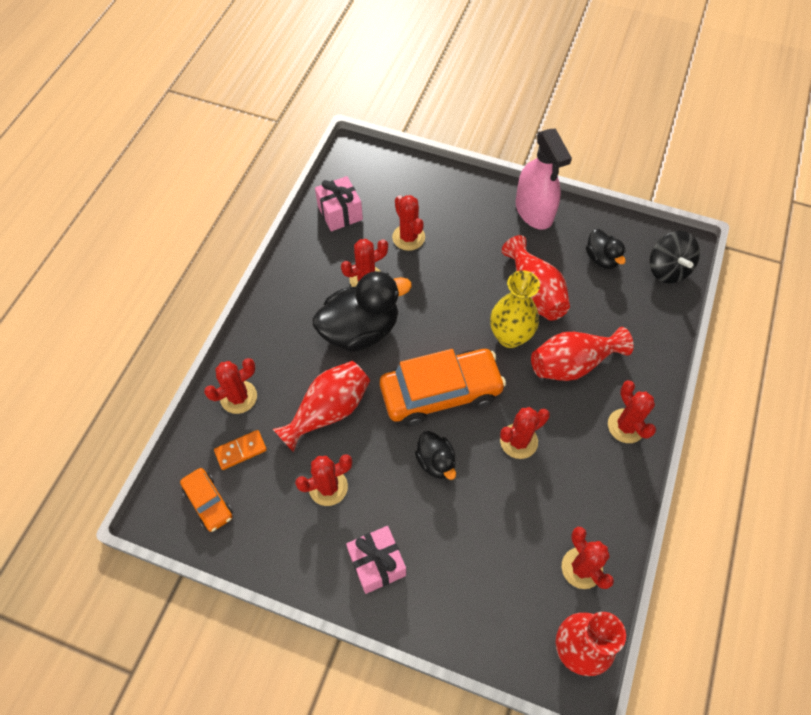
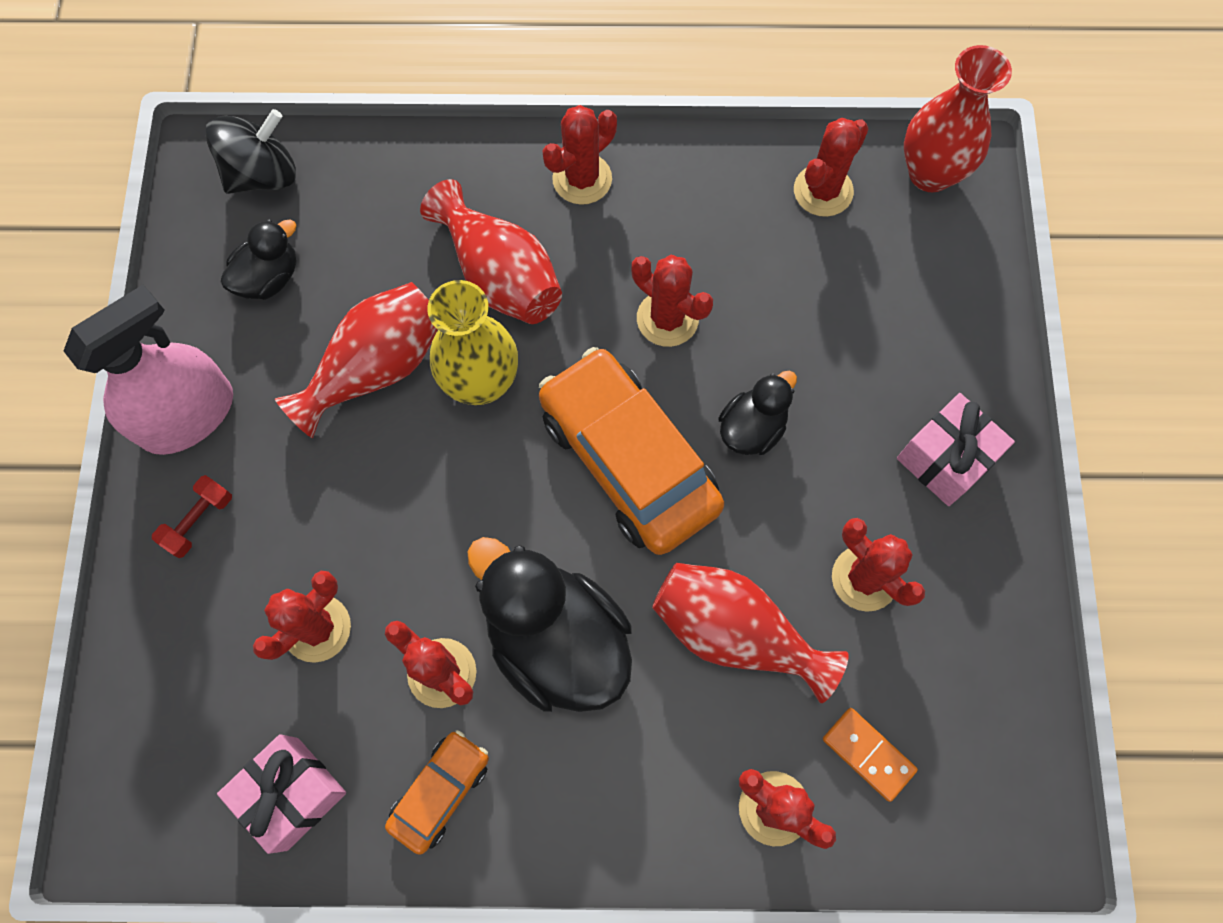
camera: 110 degrees left, 10 degrees up
orange car [180,468,233,532] -> orange car moved to [385,730,489,855]
none -> red dumbbell [152,475,232,558]

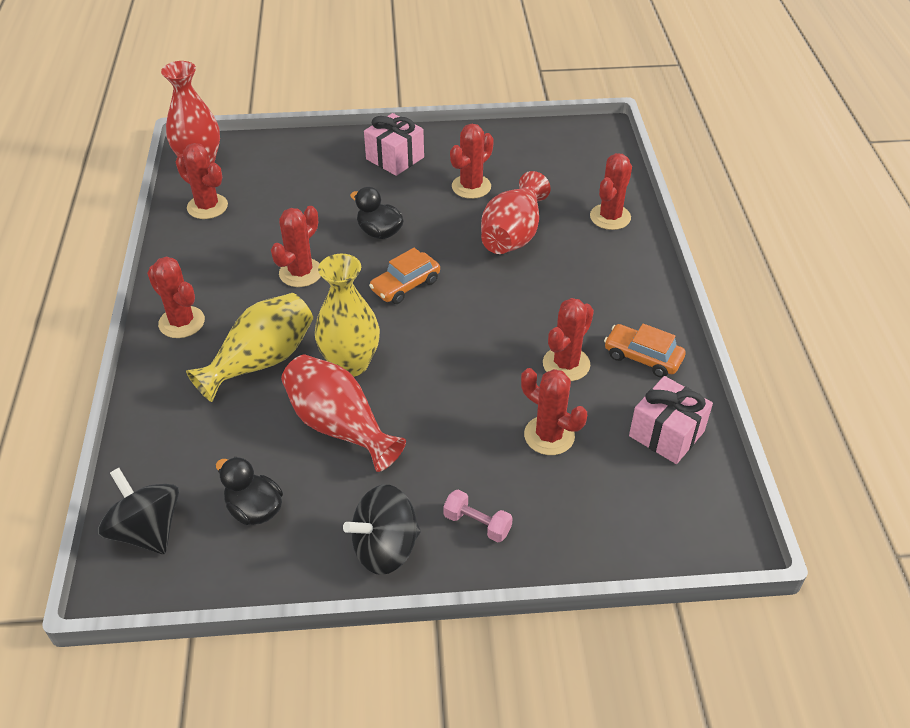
camera: 95 degrees left, 25 degrees down
pink spray bottle [64,285,233,455] -> black spinning top [343,485,421,575]
red dumbbell [152,475,232,558] -> pink dumbbell [443,490,513,542]
red vase [420,179,562,324] -> yellow vase [186,293,313,402]
black duck [467,537,632,712] -> none
orange car [539,347,724,555] -> orange car [369,248,440,304], size x0.51
orange domino [823,708,918,802] -> none

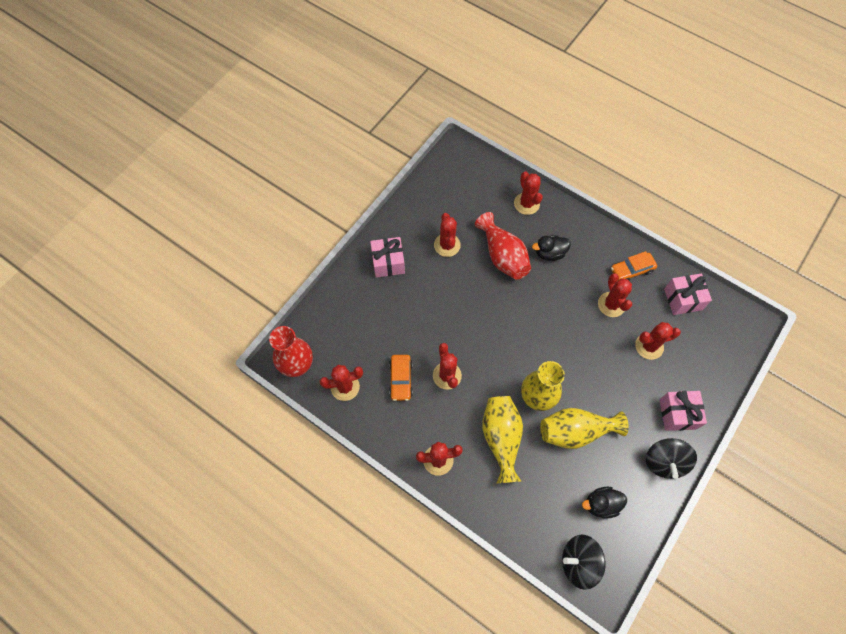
camera: 50 degrees left, 20 degrees up
red vase [281,355,406,472] -> yellow vase [540,408,629,449]
black duck [350,187,404,239] -> black duck moved to [532,235,571,261]
orange car [369,248,440,304] -> orange car moved to [389,355,413,401]
pink dumbbell [443,490,513,542] -> pink gift [660,391,707,431]

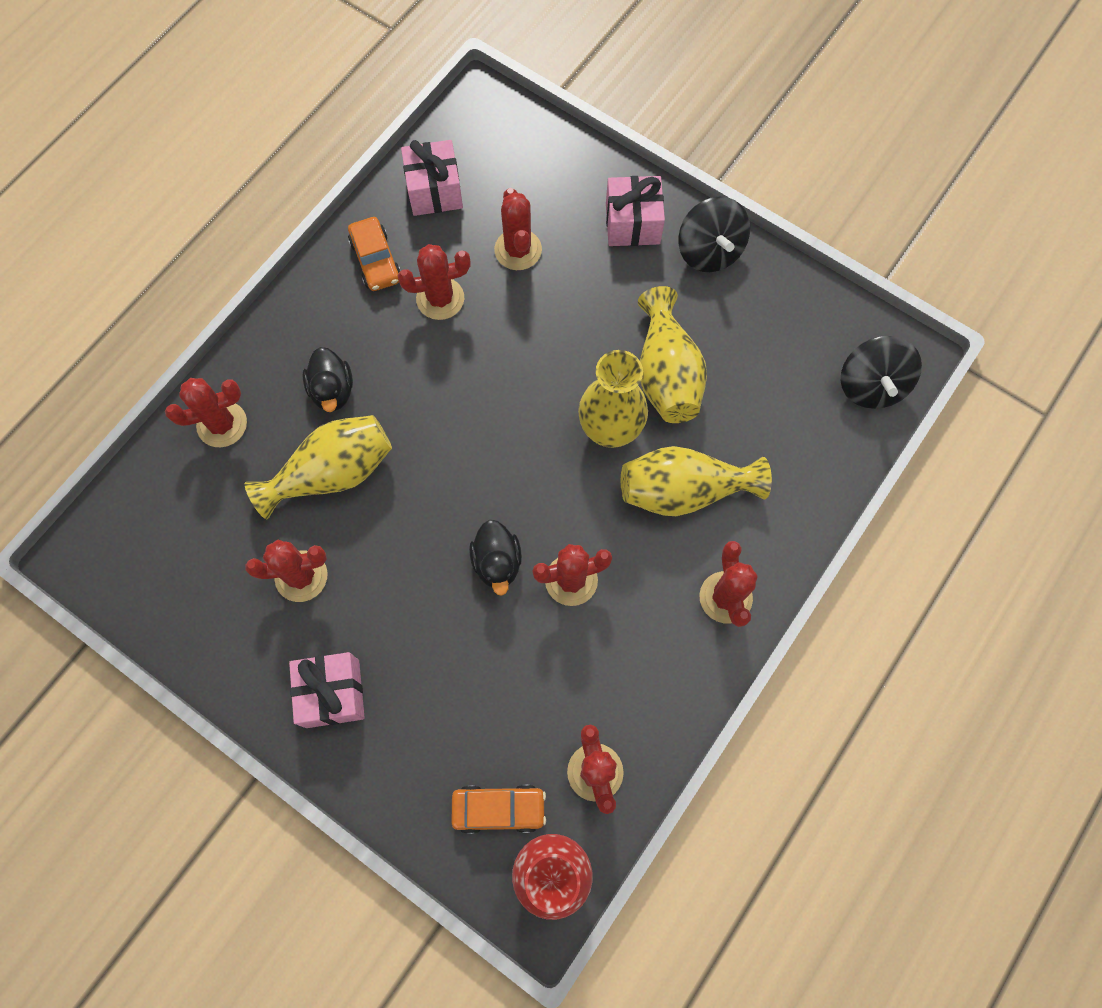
camera: 90 degrees left, 5 degrees up
orange car [389,355,413,401] -> orange car moved to [451,785,546,834]
red vase [475,212,531,280] -> yellow vase [245,415,392,520]
black duck [582,487,627,519] -> black duck moved to [469,520,522,596]
black spinning top [646,438,697,479] -> black spinning top turned 60 degrees clockwise [679,197,750,272]

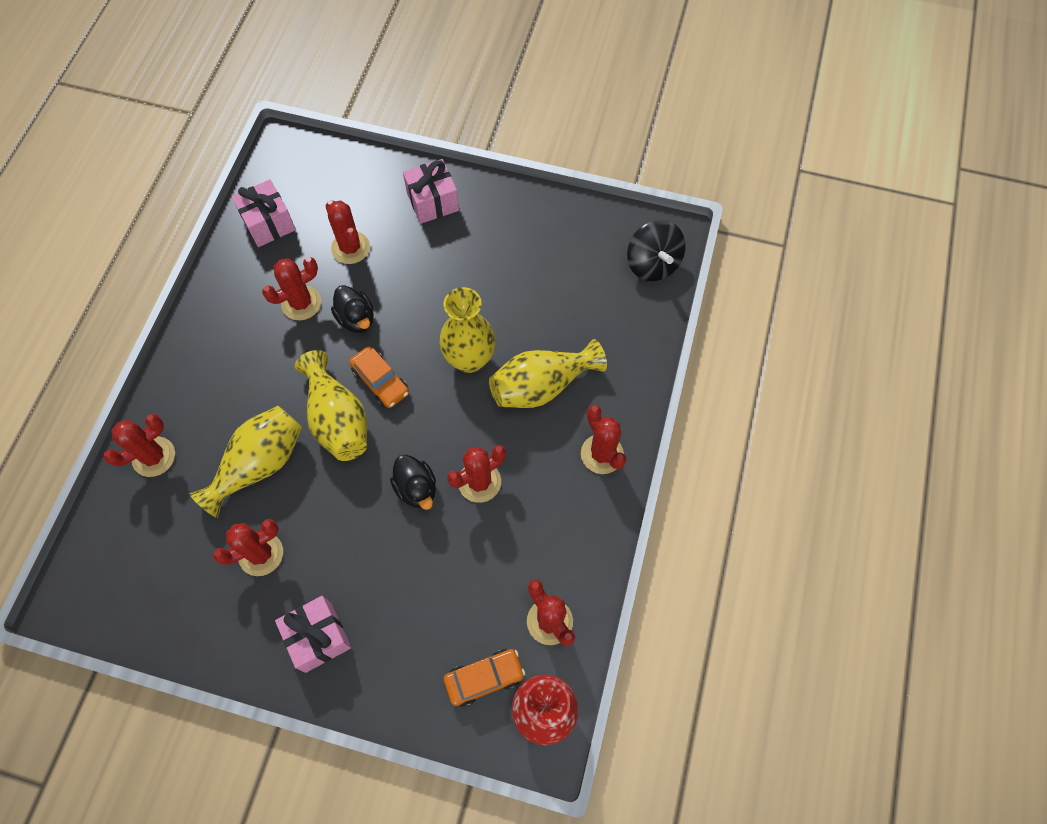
camera: 20 degrees left, 5 degrees down
black duck [302,347,353,412] -> black duck moved to [331,285,374,333]
orange car [348,217,401,291] -> orange car moved to [349,346,409,408]
yellow vase [638,286,707,423] -> yellow vase moved to [295,350,367,461]
black spinning top [679,197,750,272] -> none

